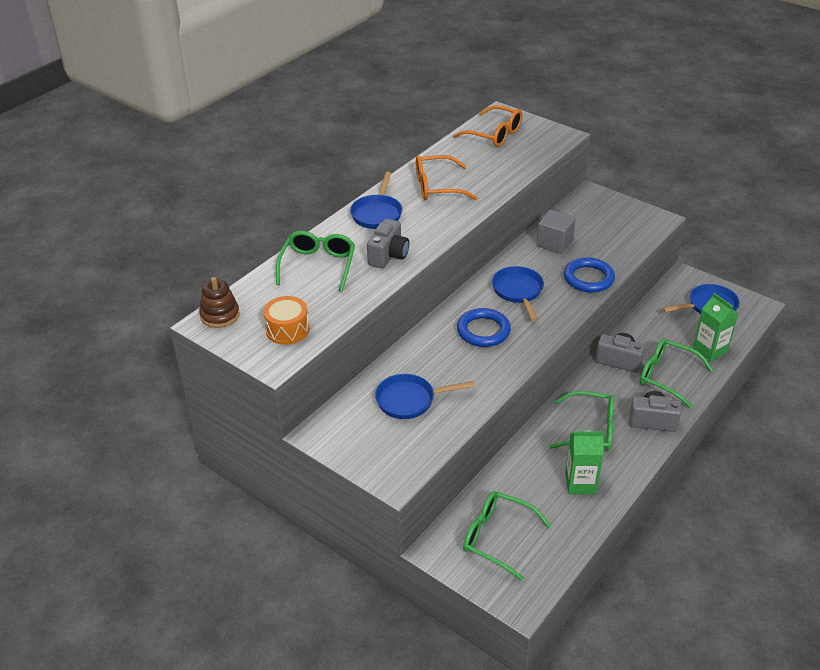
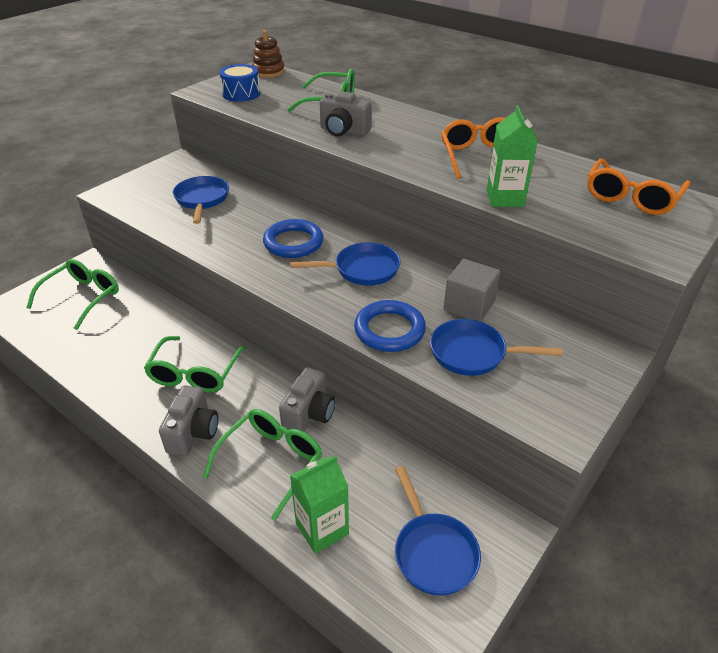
camera: 90 degrees right, 0 degrees up
orange drum [263,296,309,345] -> blue drum [219,64,260,102]
blue pan [350,172,402,229] -> blue pan moved to [430,319,563,376]
green carton [565,431,604,494] -> green carton moved to [487,105,538,207]

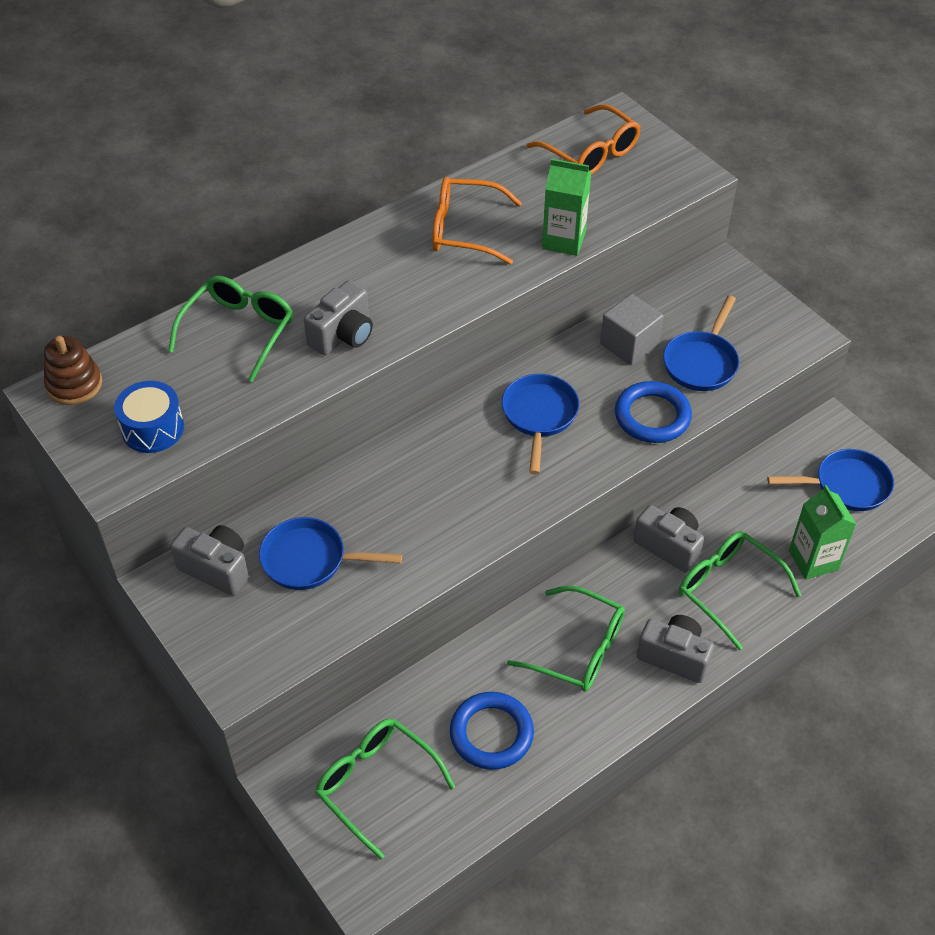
camera: 75 degrees left, 10 degrees up
blue ring [263,219,323,258] -> blue ring moved to [450,692,534,770]
none -> grey camera [170,525,249,596]

